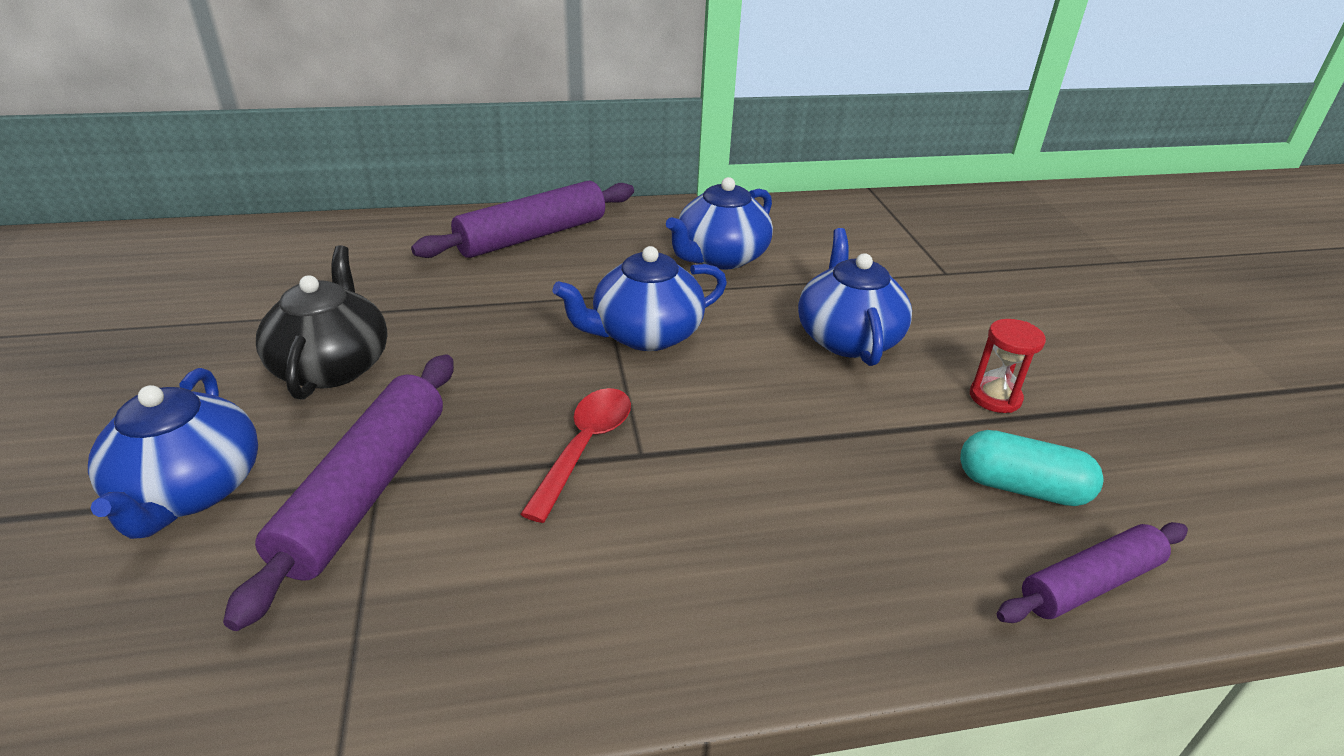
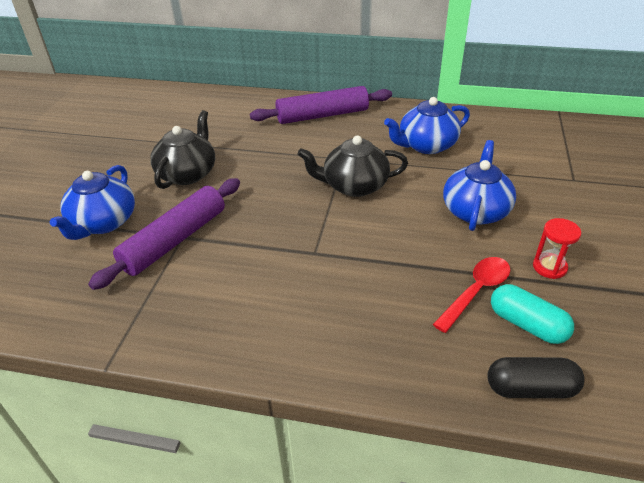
camera: 25 degrees right, 5 degrees up
red spoon [521,388,631,523] -> red spoon moved to [433,257,510,333]
blue teapot [553,246,727,351] -> black teapot [298,136,408,197]
purple rolling pin [997,522,1188,623] -> black capsule [487,357,585,398]

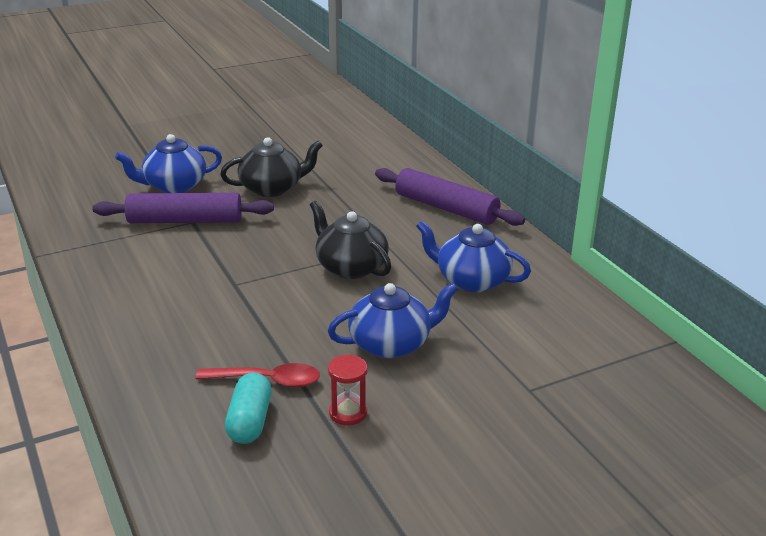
camera: 50 degrees right, 10 degrees down
black capsule [487,357,585,398] -> none

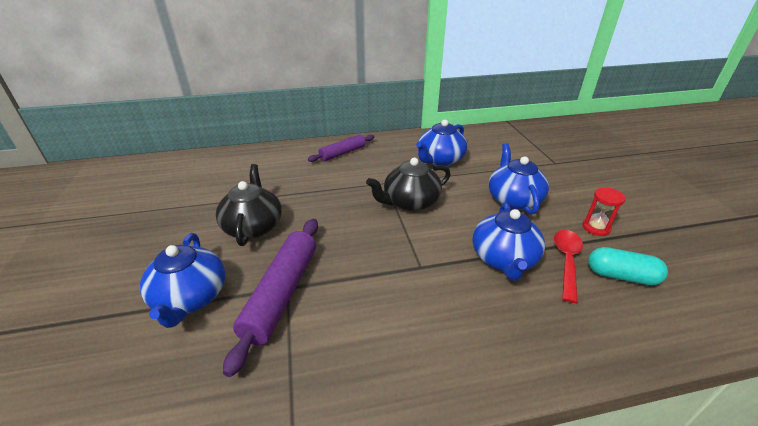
camera: 75 degrees left, 5 degrees up
purple rolling pin [375,168,525,226] -> purple rolling pin [308,134,374,162], size x0.63
none -> blue teapot [472,202,545,281]

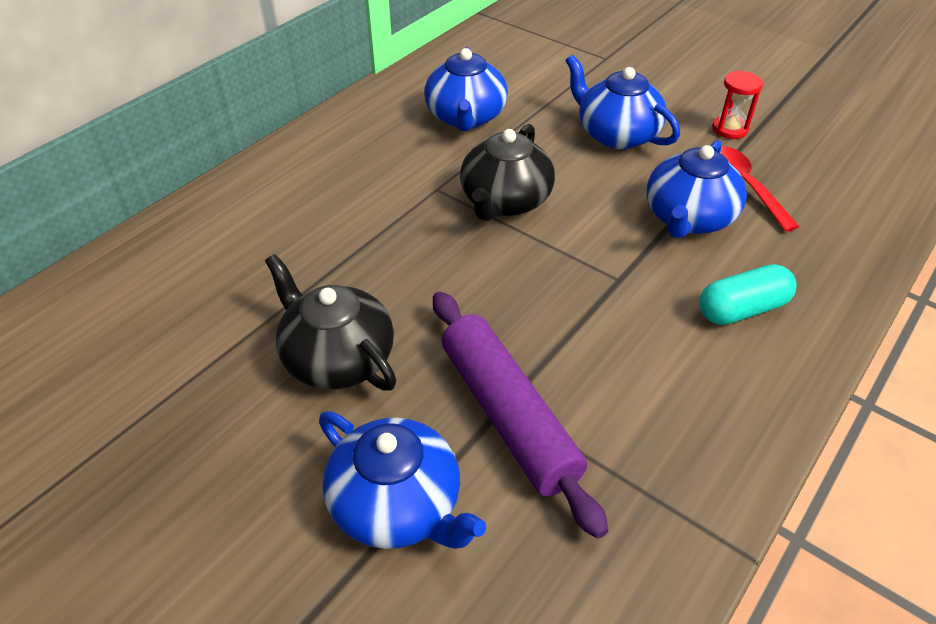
camera: 40 degrees left, 10 degrees up
purple rolling pin [308,134,374,162] -> none
blue teapot [472,202,545,281] -> blue teapot turned 60 degrees clockwise [647,140,747,238]
turquoise capsule [588,247,668,285] -> turquoise capsule moved to [699,264,797,325]

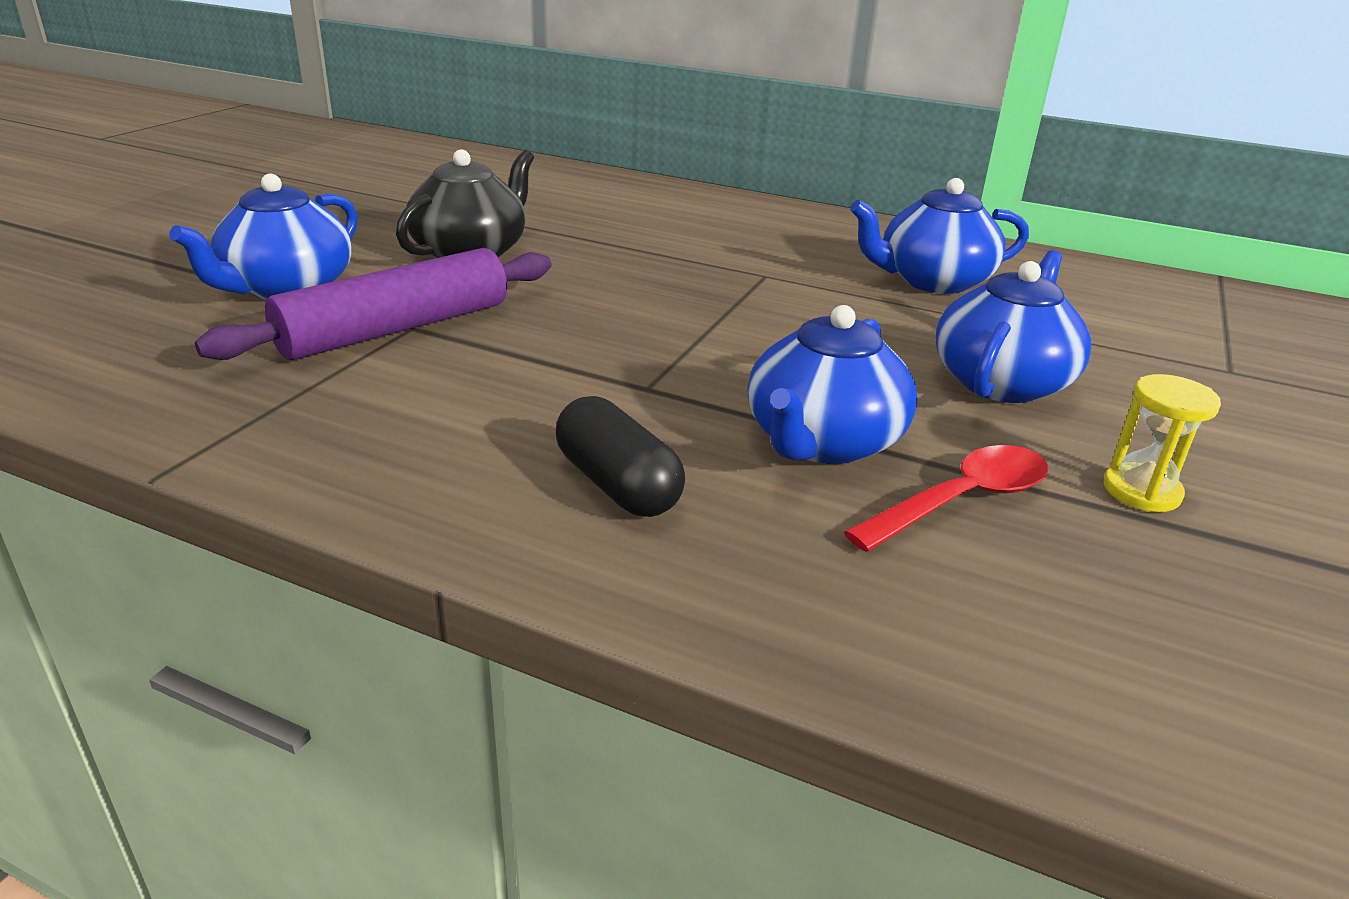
camera: 75 degrees right, 15 degrees down
black teapot [460,124,555,221] -> none
blue teapot [647,140,747,238] -> blue teapot turned 75 degrees counterclockwise [747,305,917,464]
turquoise capsule [699,264,797,325] -> black capsule [556,396,685,517]
red hourglass [712,71,763,139] -> yellow hourglass [1104,374,1221,512]

